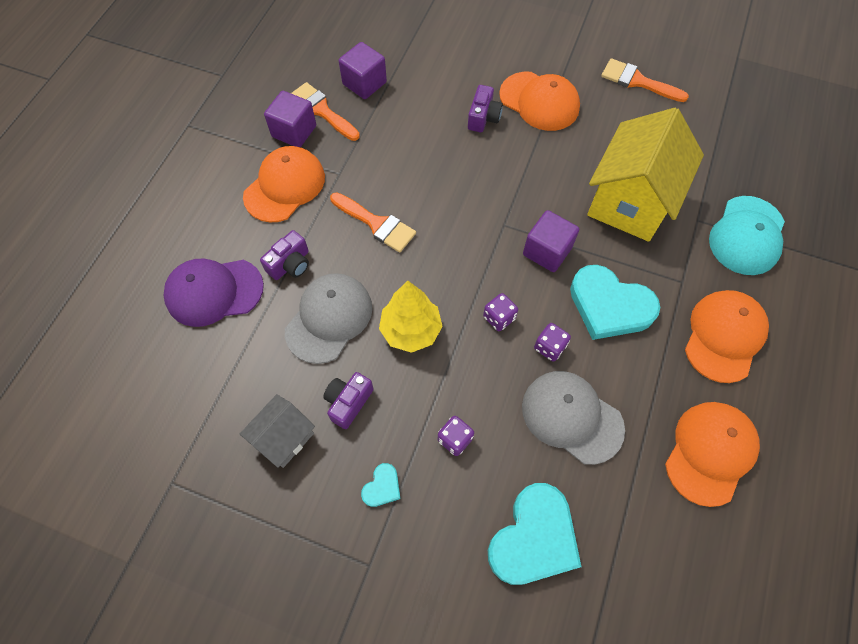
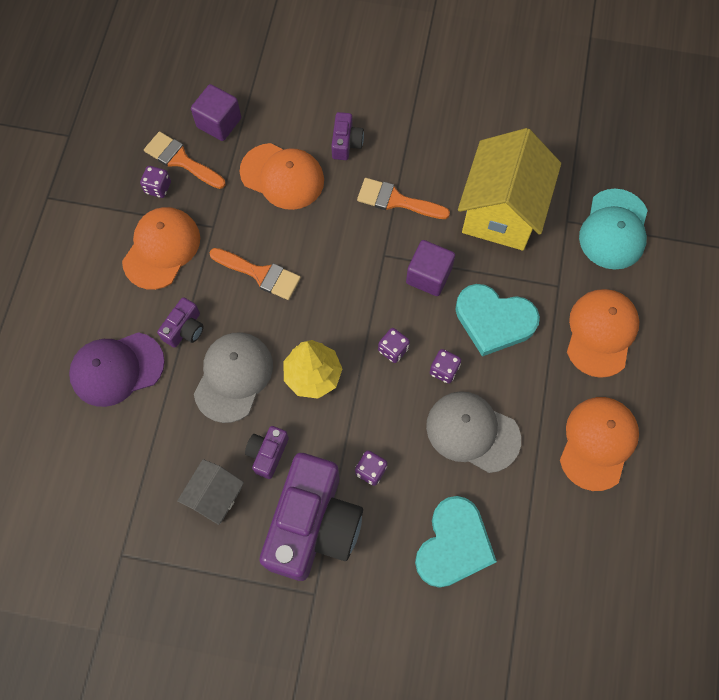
camera: 10 degrees left, 5 degrees up
purple cube [264,91,316,147] -> purple dice [140,166,171,198]
turquoise heart [361,463,400,507] -> purple camera [260,453,363,581]
orange cap [499,72,580,131] -> orange cap moved to [240,143,324,210]
orange brush [601,58,689,102] -> orange brush moved to [357,178,450,219]

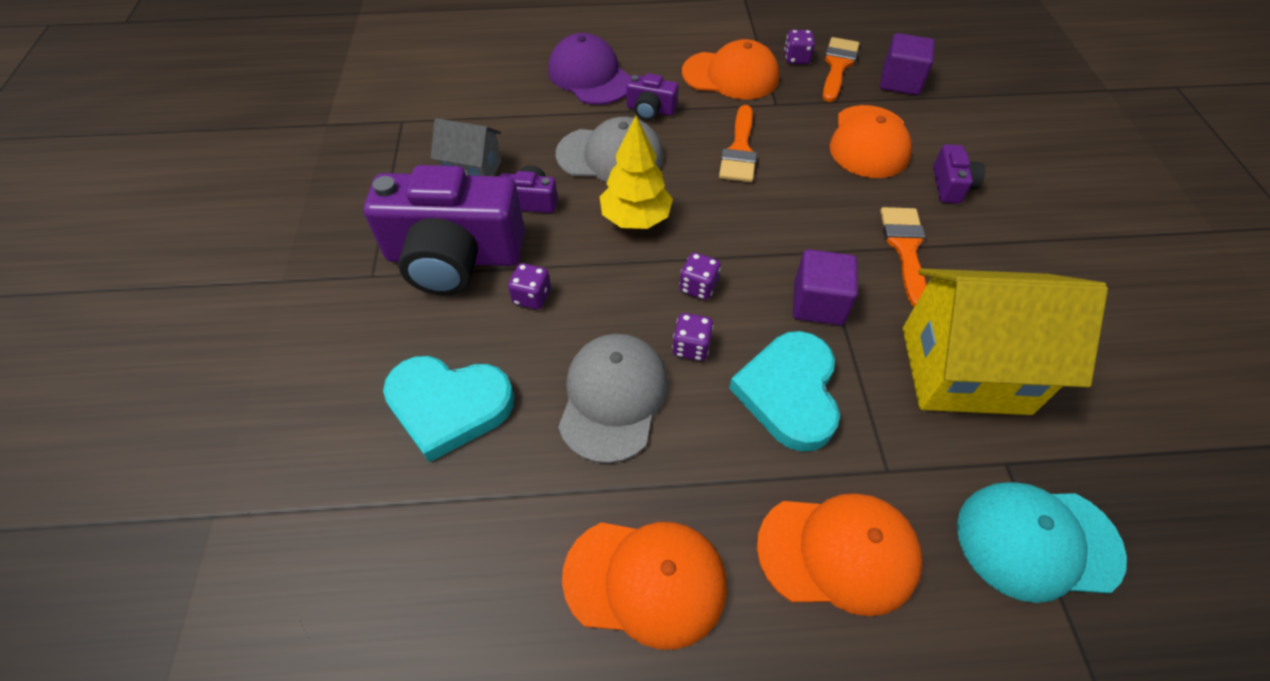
camera: 75 degrees right, 15 degrees down
purple camera [331,112,364,160] -> purple camera turned 75 degrees counterclockwise [933,144,985,204]

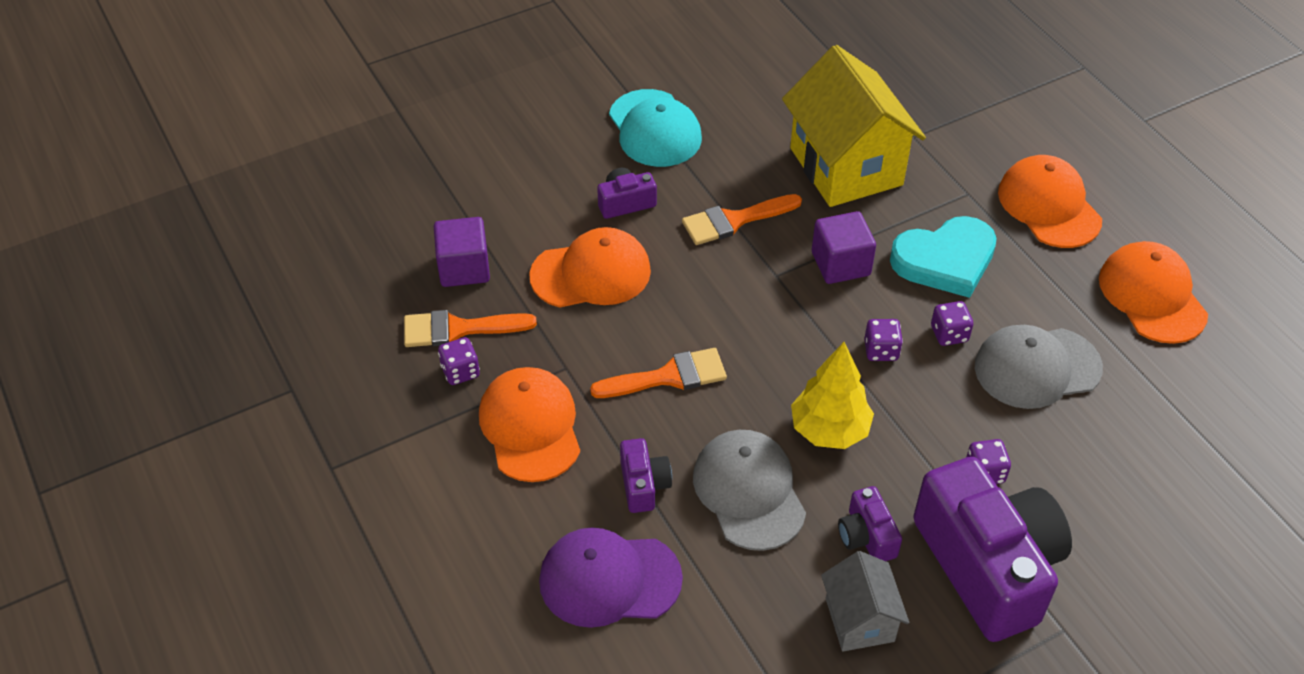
camera: 115 degrees left, 5 degrees down
turquoise heart [383,356,514,462] -> none
purple cap [548,33,631,105] -> purple cap turned 60 degrees clockwise [539,527,683,628]
turquoise cap [957,482,1127,603] -> turquoise cap moved to [609,89,702,167]

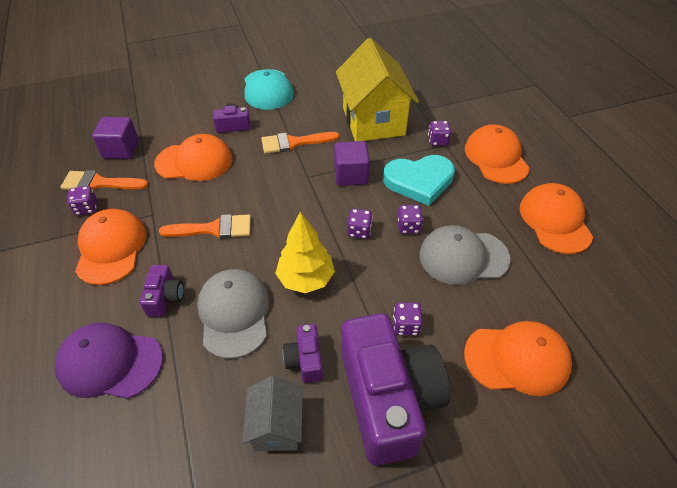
camera: 10 degrees right, 0 degrees up
none -> purple dice [428,121,451,146]
none -> orange cap [464,321,572,396]

